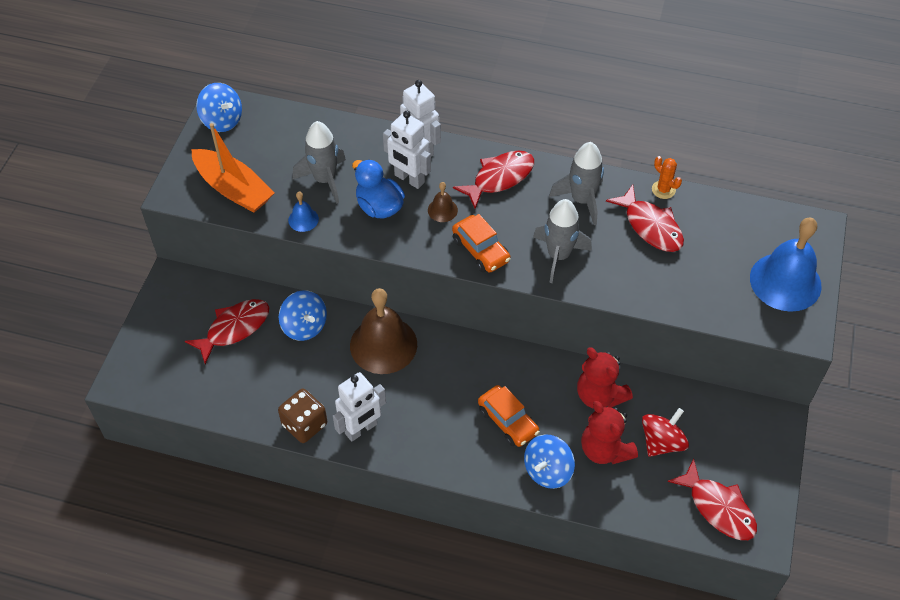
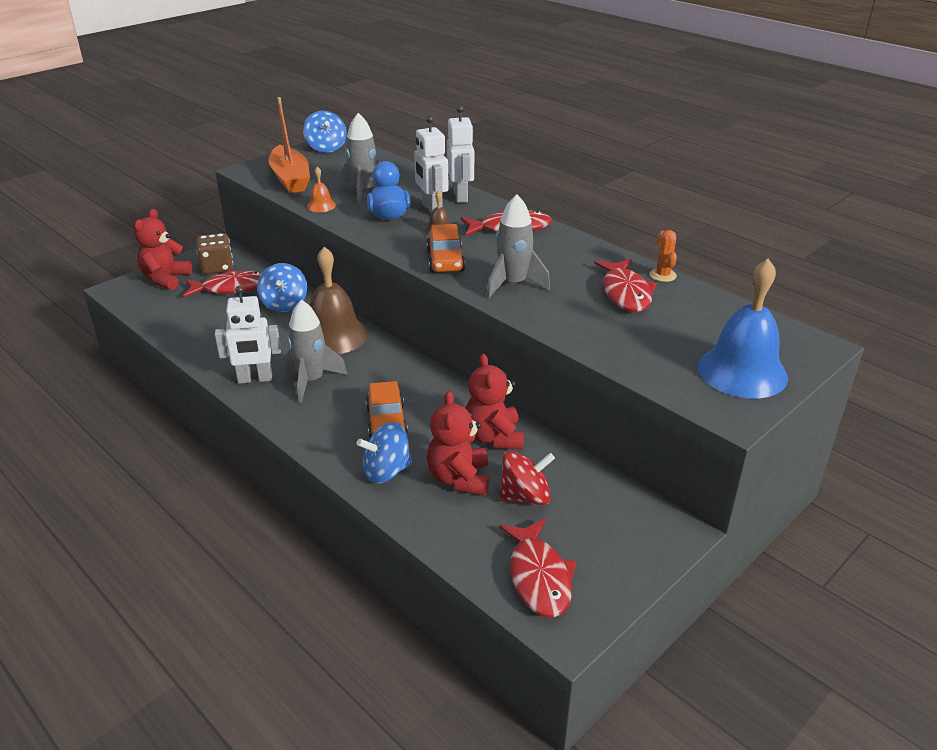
camera: 30 degrees right, 20 degrees down
brown dice [278,389,327,443] -> brown dice moved to [197,233,233,274]
blue bell [288,191,319,232] -> orange bell [307,167,336,212]
grey rocket [549,142,604,225] -> grey rocket moved to [287,300,347,403]
none -> red teddy bear [134,209,193,290]

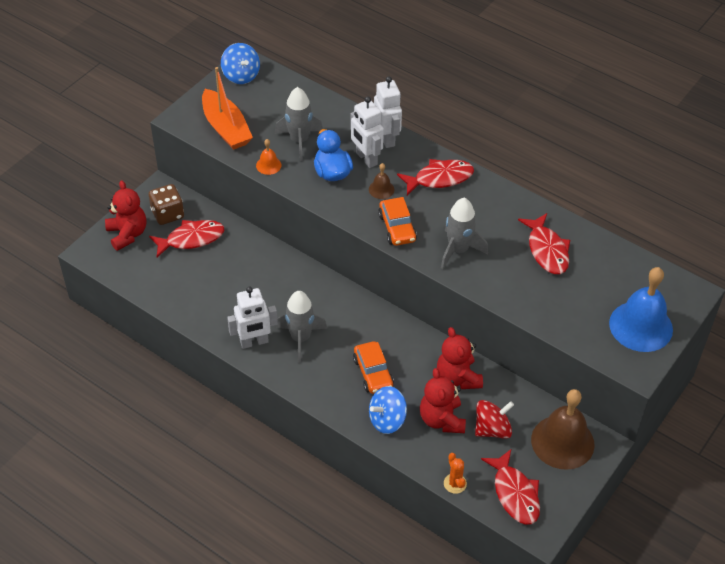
camera: 10 degrees left, 15 degrees up
red teddy bear [134,209,193,290] -> red teddy bear turned 150 degrees clockwise [105,181,146,251]
blue spinning top [257,263,307,312] -> none
brown bell [309,247,368,354] -> brown bell moved to [531,389,595,470]
orange cactus [650,230,677,282] -> orange cactus moved to [444,453,467,494]

